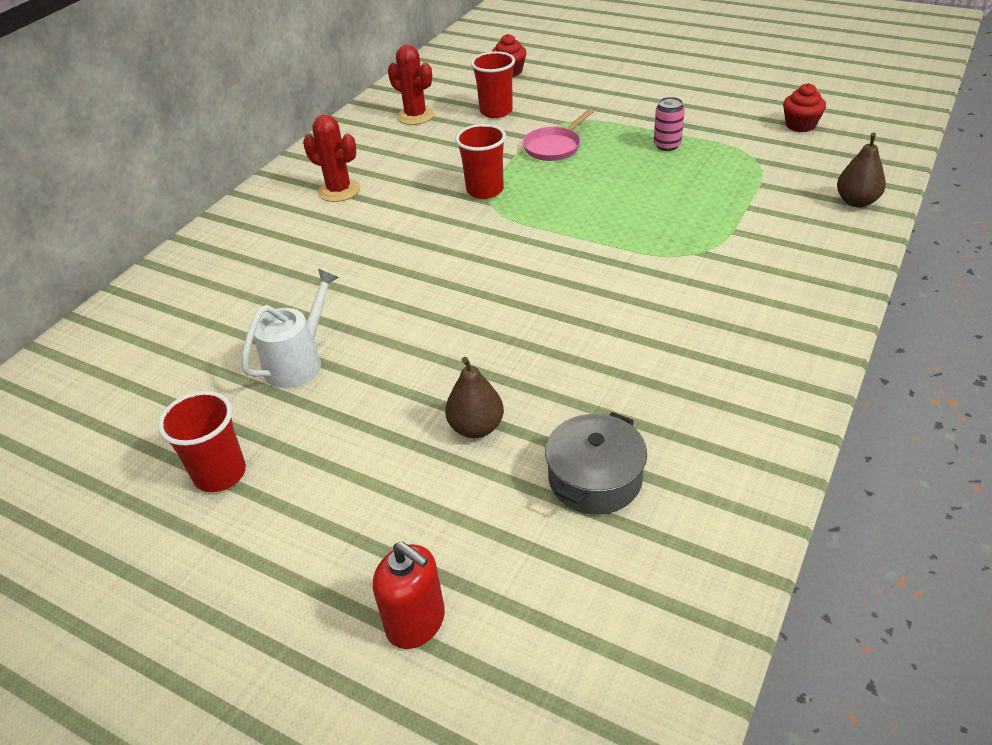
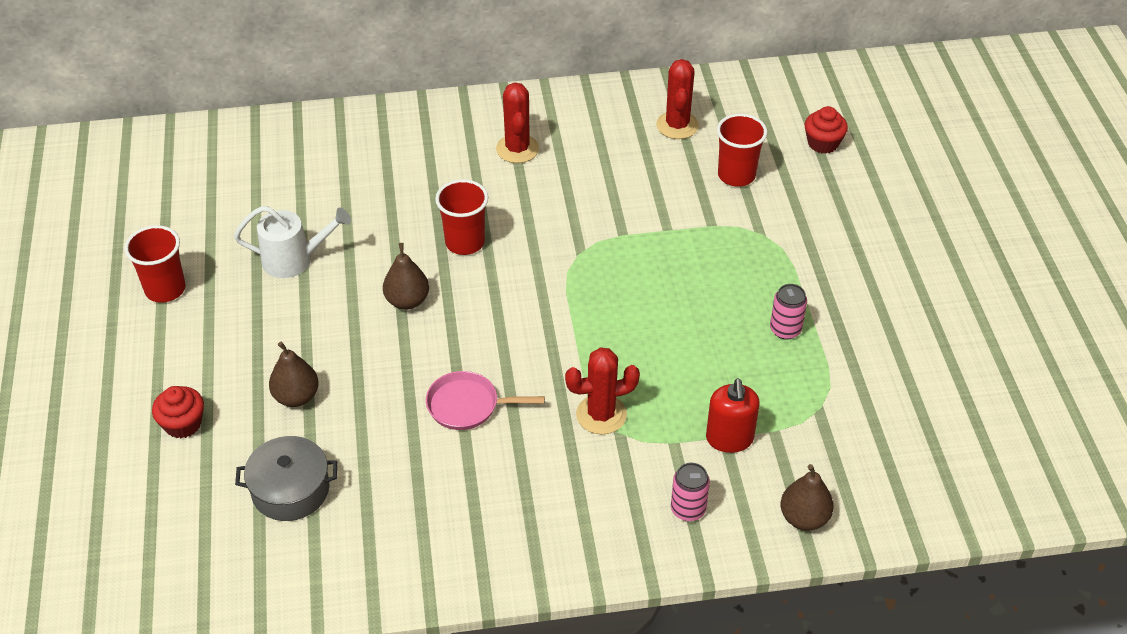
camera: 50 degrees right, 5 degrees up
red soap dispenser [373,542,445,649] -> red soap dispenser moved to [706,378,760,453]
red cup [455,124,506,199] -> red cup moved to [435,179,488,255]
pink pan [523,109,594,161] -> pink pan moved to [426,371,545,430]
red cupcake [783,83,826,132] -> red cupcake moved to [152,386,204,438]
none -> brown pear [383,243,429,310]
none -> red cactus [565,347,640,434]
none -> pink can [671,463,710,521]

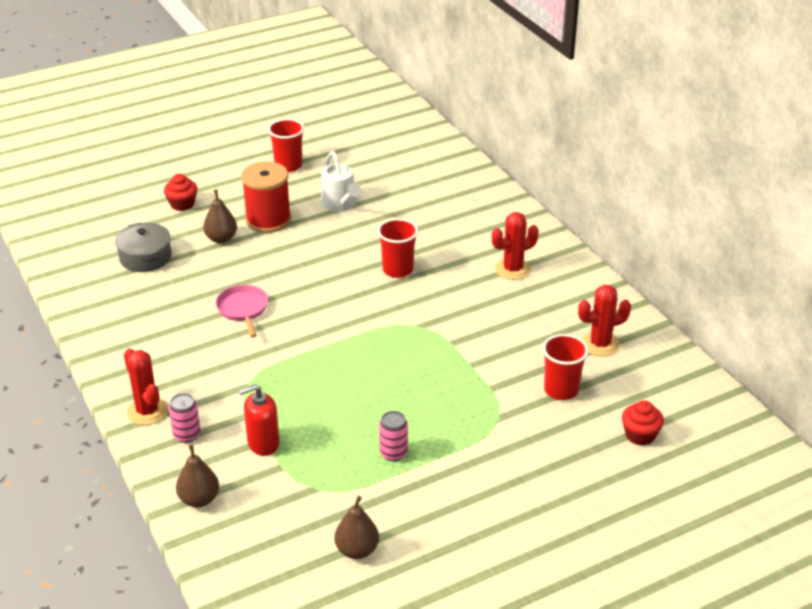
camera: 70 degrees right, 10 degrees down
brown pear [383,243,429,310] -> brown pear moved to [335,496,379,559]
red cactus [565,347,640,434] -> red cactus moved to [124,349,168,425]
none -> red spool [241,162,291,233]

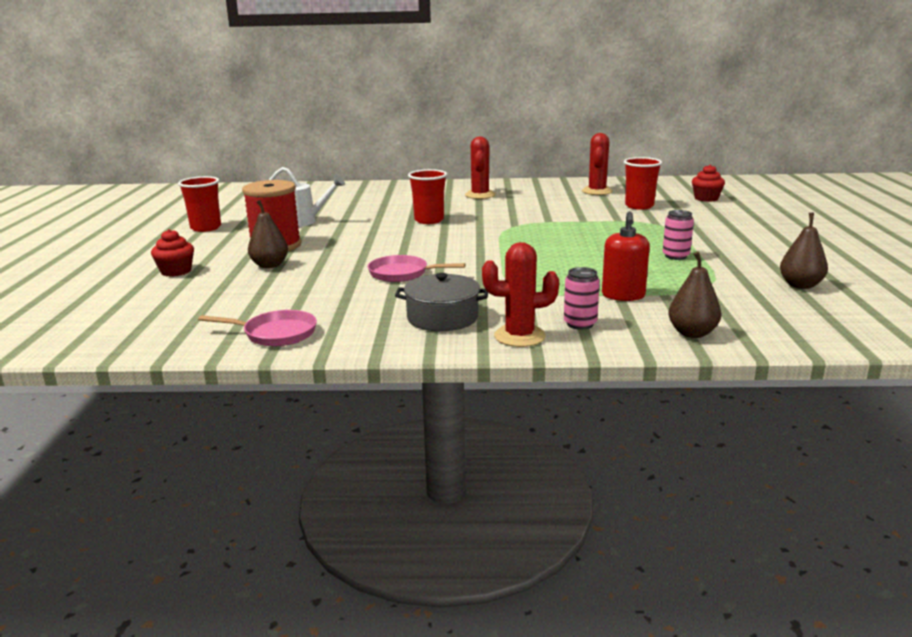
camera: 60 degrees left, 15 degrees down
grey pot [115,222,171,272] -> grey pot moved to [395,273,488,331]
none -> pink pan [199,310,317,346]

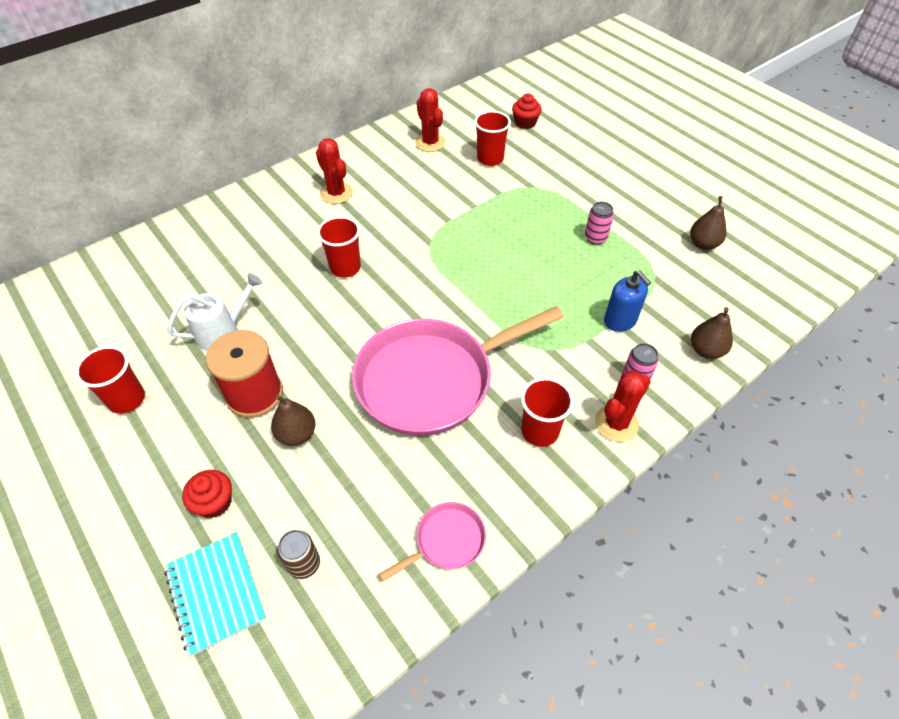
camera: 40 degrees left, 30 degrees up
pink pan [368,255,465,282] -> pink pan [352,306,564,436], size x2.31
grey pot [395,273,488,331] -> red cup [521,377,574,447]
red soap dispenser [602,211,650,301] -> blue soap dispenser [604,270,651,332]
none -> turquoise notebook [164,532,266,656]
none -> brown can [277,530,320,579]

